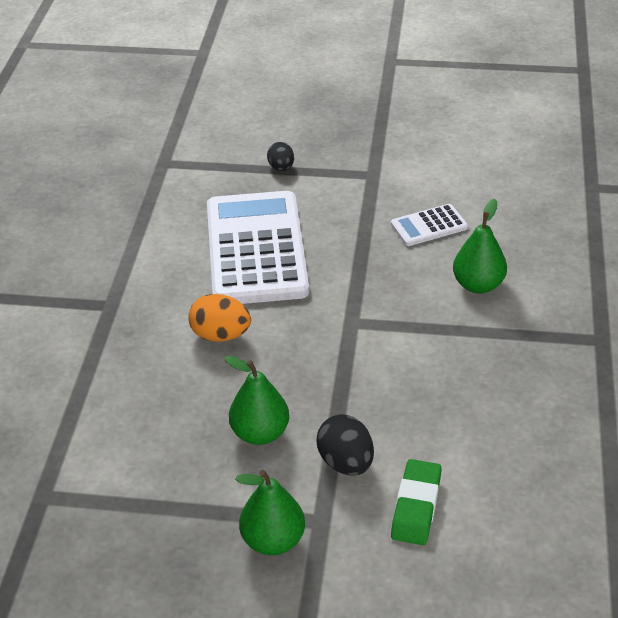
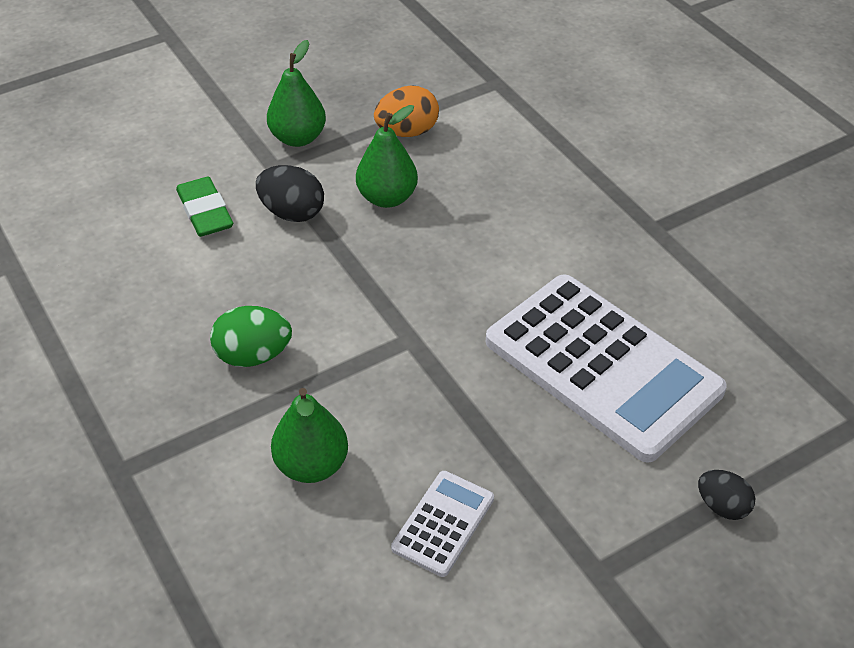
camera: 140 degrees right, 5 degrees up
orange egg [188,294,251,342] -> orange egg moved to [374,85,439,137]
none -> green egg [210,306,292,367]

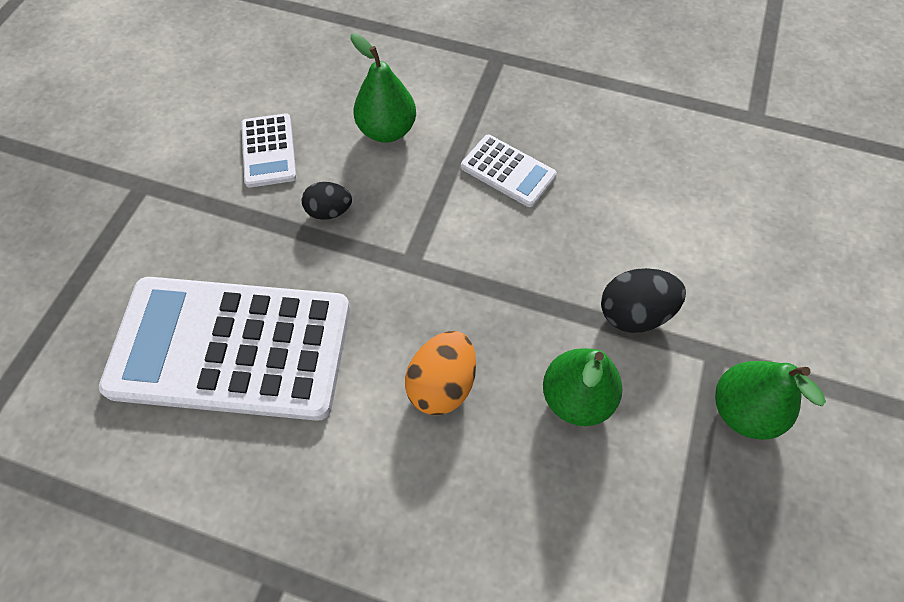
camera: 140 degrees right, 15 degrees up
green eraser [176,177,233,237] -> none
green egg [210,306,292,367] -> white calculator [461,135,557,207]
orange egg [374,85,439,137] -> orange egg moved to [405,331,476,415]
black egg [698,470,755,520] -> black egg moved to [302,182,352,220]

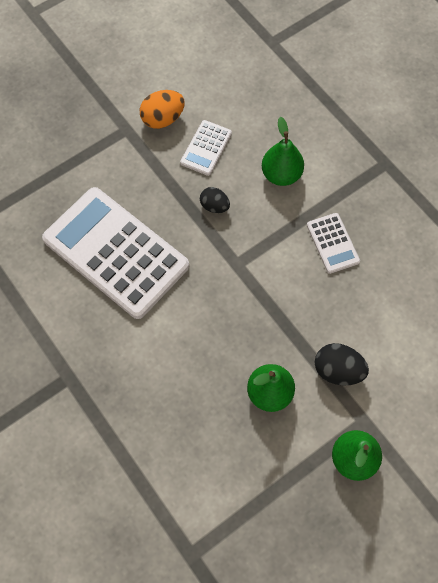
camera: 35 degrees right, 5 degrees up
orange egg [405,331,476,415] -> orange egg moved to [140,90,185,129]

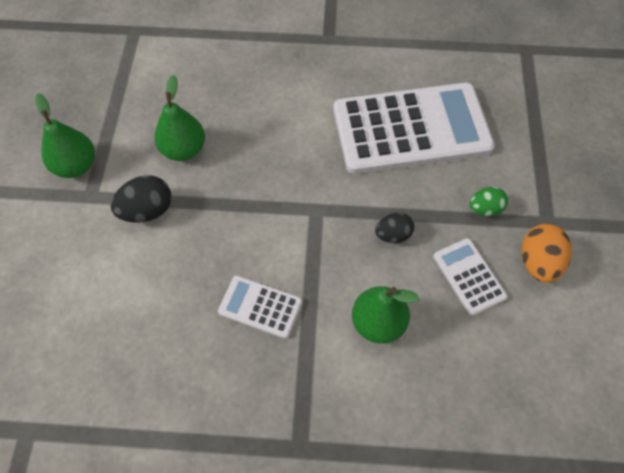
camera: 130 degrees right, 5 degrees down
none -> green egg [469,187,508,216]

